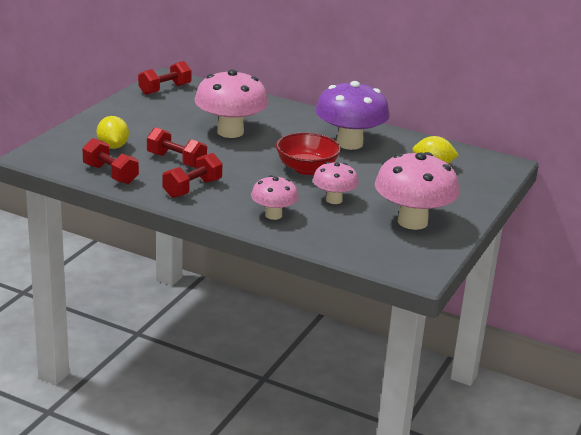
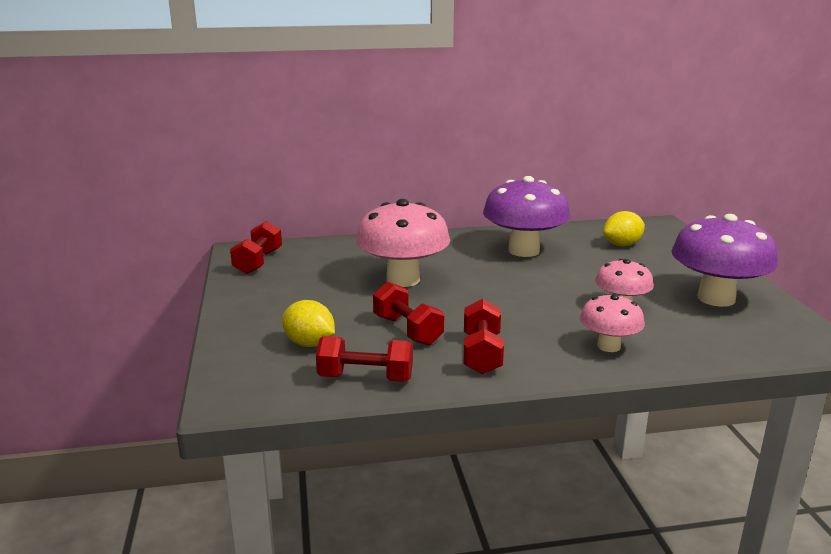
camera: 35 degrees left, 5 degrees down
red dumbbell [147,127,207,168] -> red dumbbell turned 60 degrees clockwise [373,281,444,345]
red bowl [276,133,341,175] -> none
pink mushroom [375,152,459,230] -> purple mushroom [671,214,778,307]

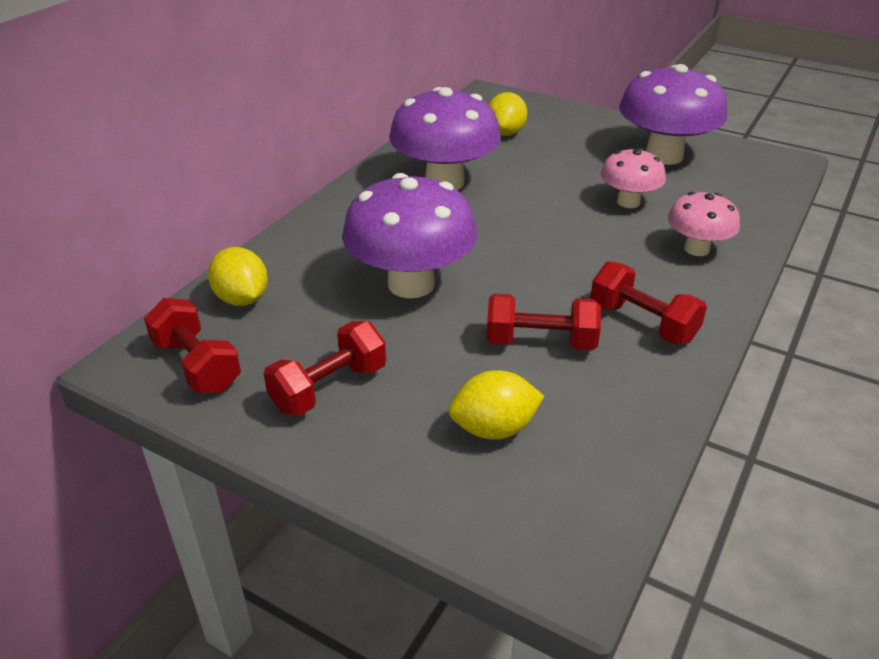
camera: 50 degrees left, 15 degrees up
red dumbbell [316,336,413,382] -> red dumbbell moved to [264,321,386,416]
pink mushroom [356,199,450,287] -> purple mushroom [342,173,478,298]
none -> yellow lemon [208,247,268,306]

